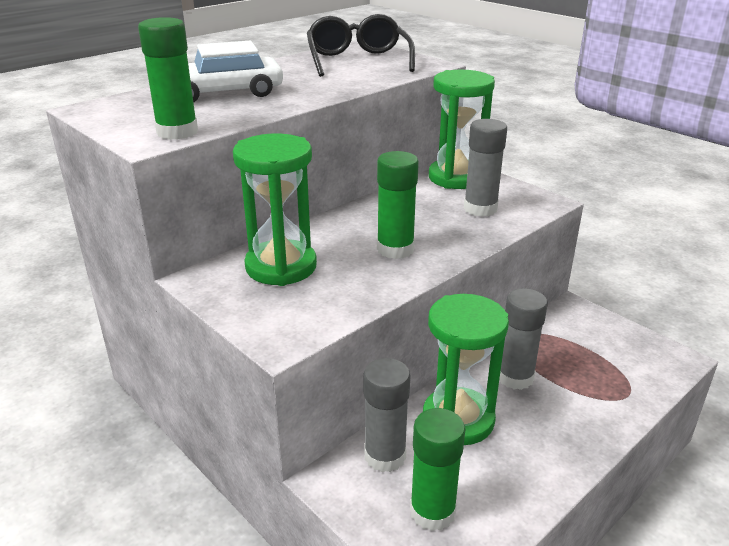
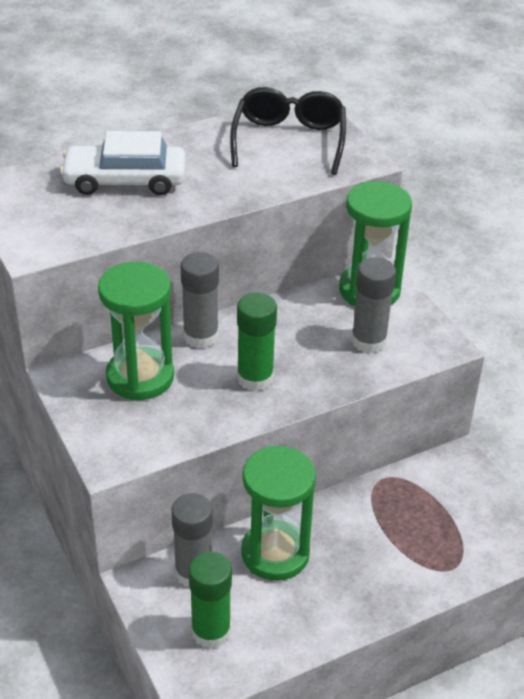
camera: 15 degrees right, 10 degrees up
green glue stick [138,17,198,140] -> none
grey glue stick [499,288,548,390] -> grey glue stick moved to [181,252,219,348]

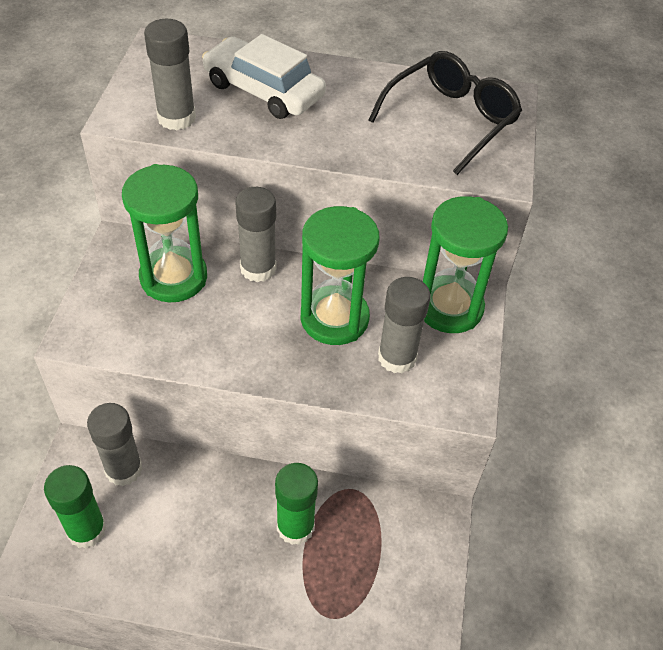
camera: 35 degrees right, 10 degrees up
green glue stick [237,293,277,391] -> green glue stick moved to [275,463,318,545]
green hourglass [241,446,316,581] -> green hourglass moved to [301,206,380,345]
none -> grey glue stick [144,19,196,130]

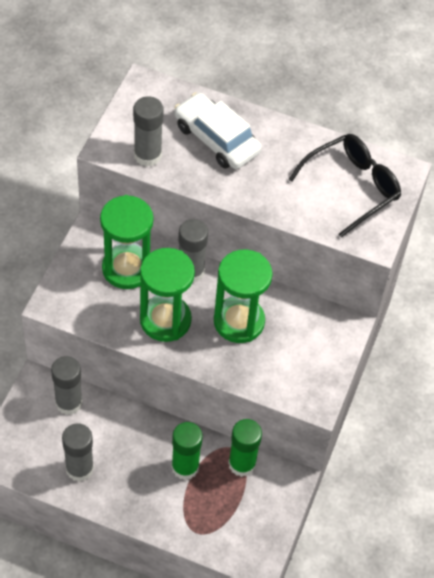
camera: 10 degrees right, 5 degrees up
green glue stick [44,465,106,548] -> green glue stick moved to [228,419,262,477]
grey glue stick [378,277,431,373] -> grey glue stick moved to [62,423,94,482]
green hourglass [423,196,508,333] -> green hourglass moved to [140,248,195,342]

